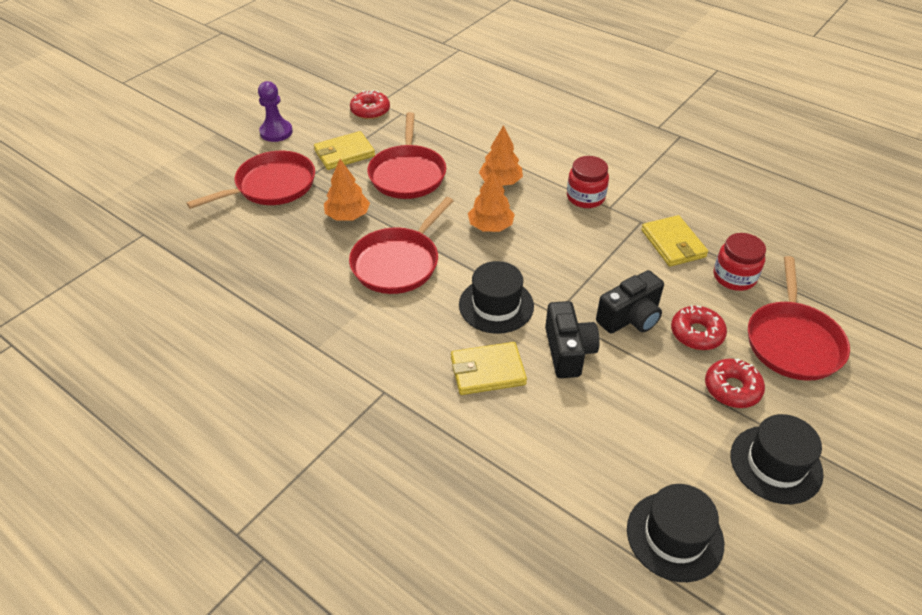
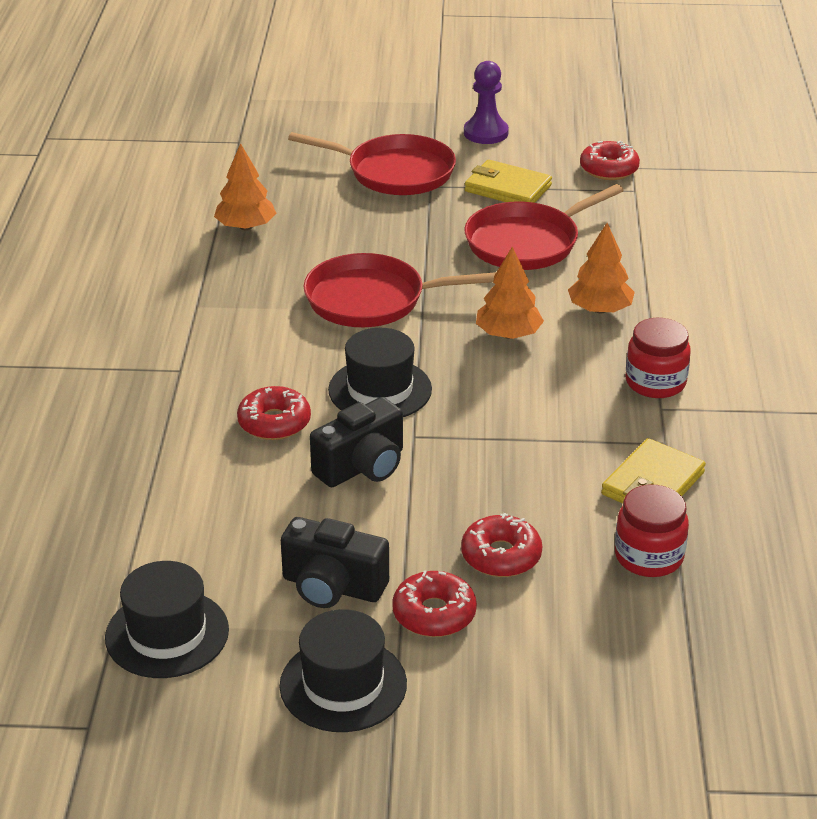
camera: 55 degrees right, 10 degrees down
orange tree [324,159,370,221] -> orange tree moved to [214,143,276,230]
yellow wallet [451,342,527,395] -> red donut [237,386,311,440]
black camera [596,270,664,334] -> black camera moved to [281,517,389,608]
red pan [748,256,850,381] -> none

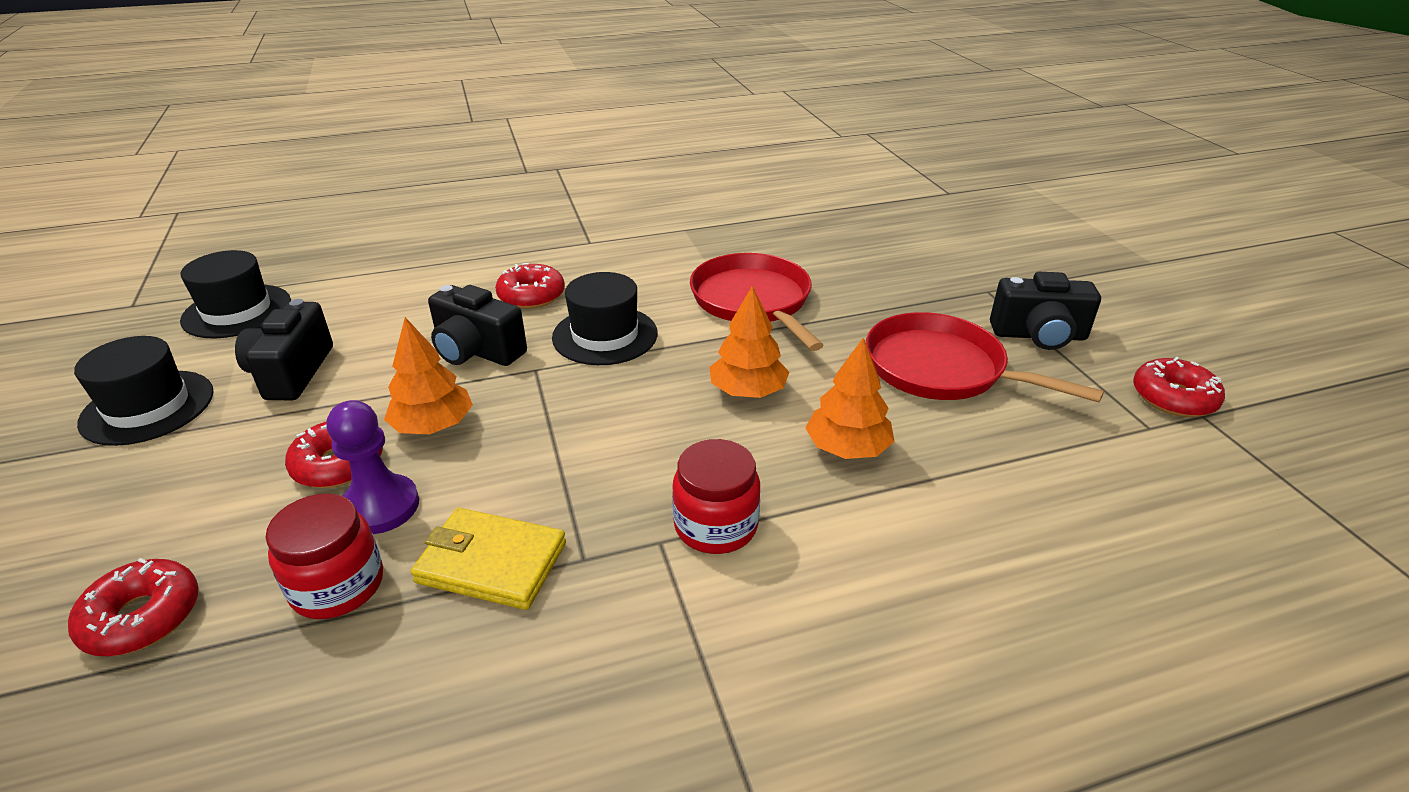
camera: 70 degrees right, 0 degrees up
orange tree [214,143,276,230] -> orange tree moved to [384,317,473,434]
red pan [288,132,456,195] -> none
red donut [392,570,477,637] -> red donut moved to [68,558,199,656]
purple pawn [464,61,509,144] -> purple pawn moved to [327,400,419,534]
yellow wallet [465,160,552,203] -> black camera [990,272,1101,350]

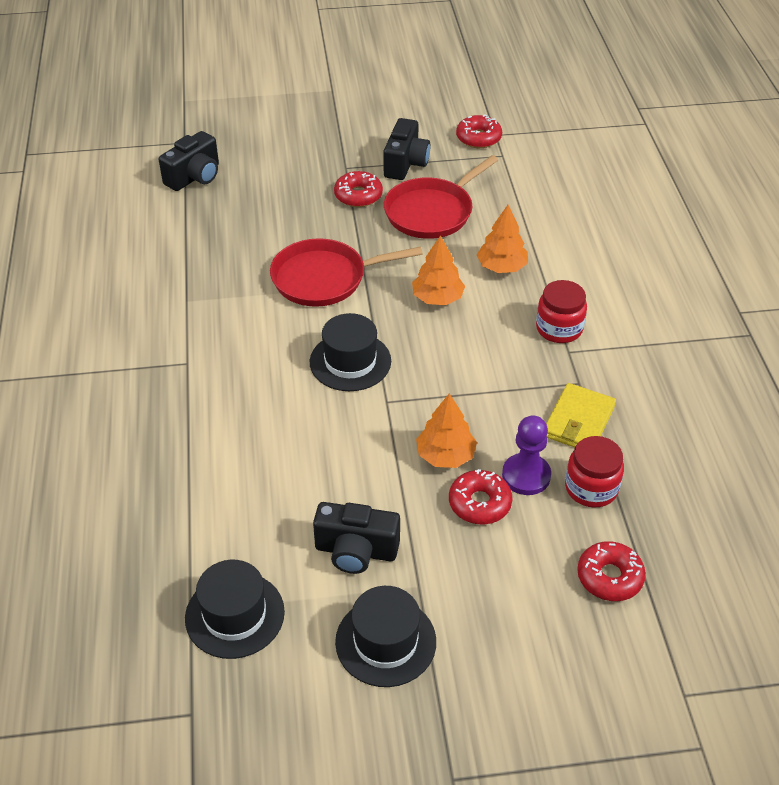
camera: 80 degrees left, 10 degrees up
black camera [428,285,527,366] -> black camera moved to [159,131,219,191]
red donut [495,263,565,309] -> red donut moved to [334,171,383,207]

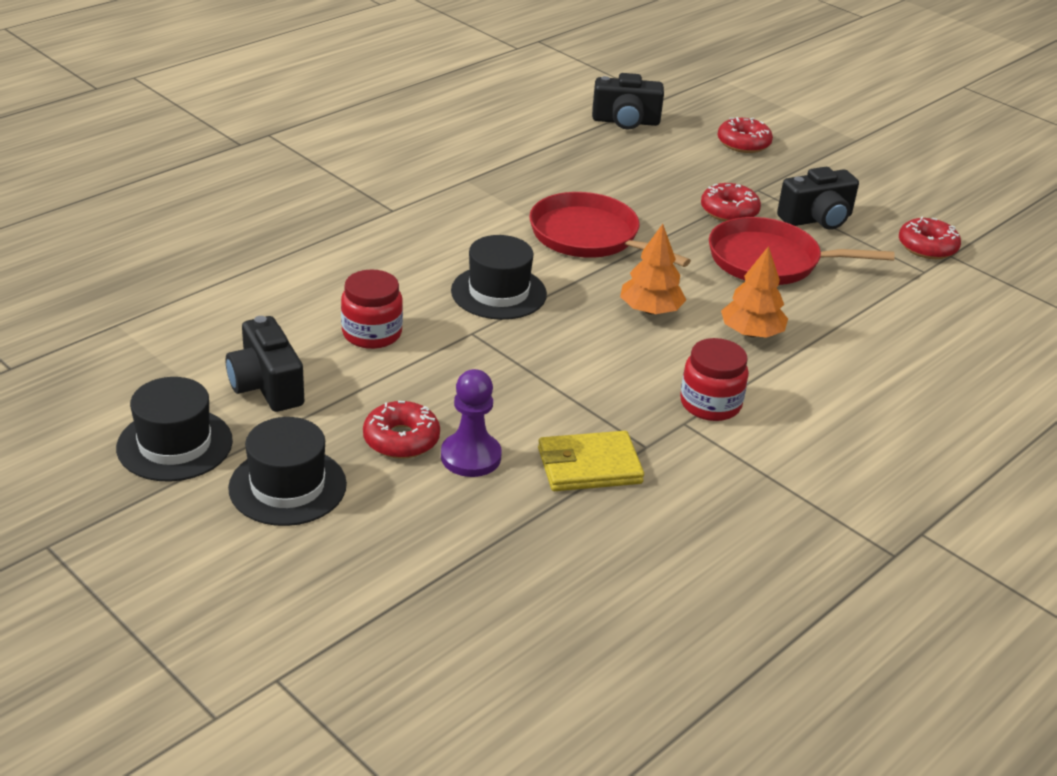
camera: 50 degrees right, 10 degrees down
black hat [185,560,285,659] -> black hat moved to [228,417,347,526]
orange tree [416,393,477,468] -> none
red jar [565,436,624,508] -> red jar moved to [341,270,403,349]
red donut [577,541,646,601] -> red donut moved to [718,117,773,153]

